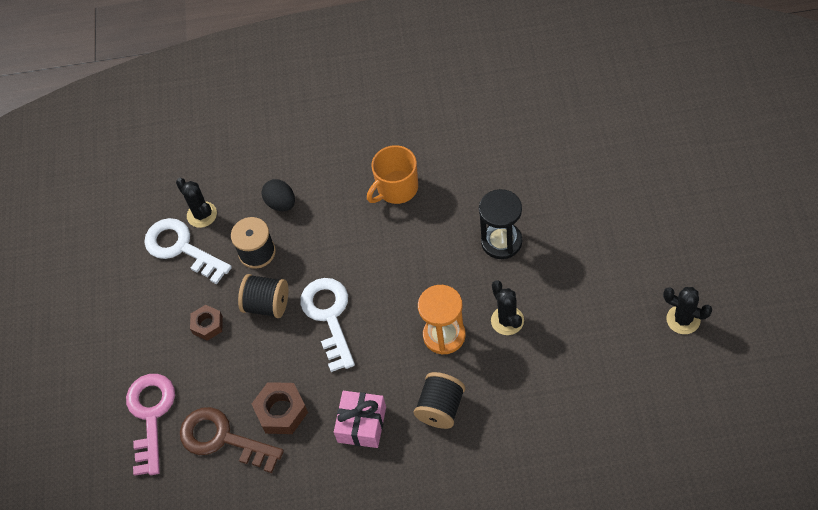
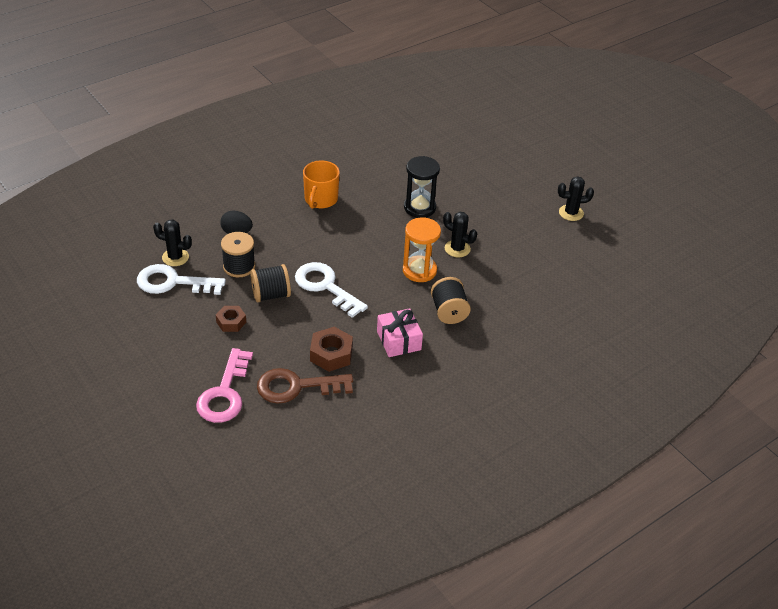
camera: 40 degrees left, 15 degrees down
pink key [126,374,175,476] -> pink key turned 135 degrees counterclockwise [196,348,253,423]

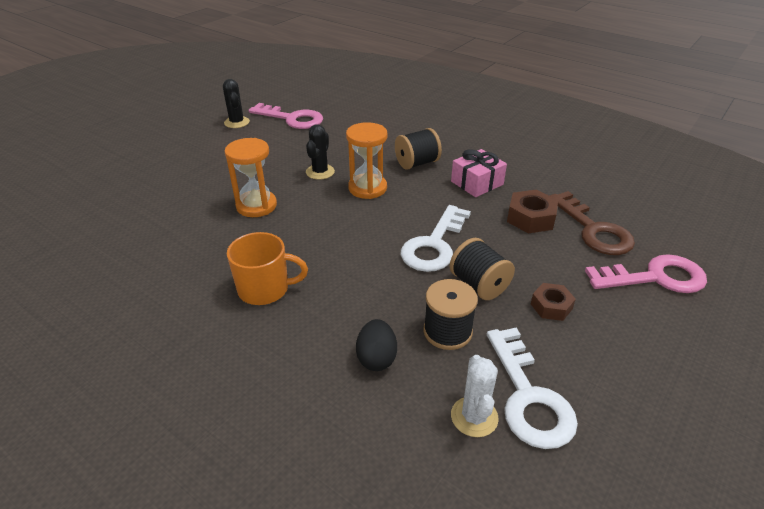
camera: 105 degrees left, 5 degrees down
black cactus [153,220,192,266] -> white cactus [451,355,499,437]
black hourglass [404,156,440,218] -> orange hourglass [224,138,277,217]
none -> pink key [248,103,323,129]

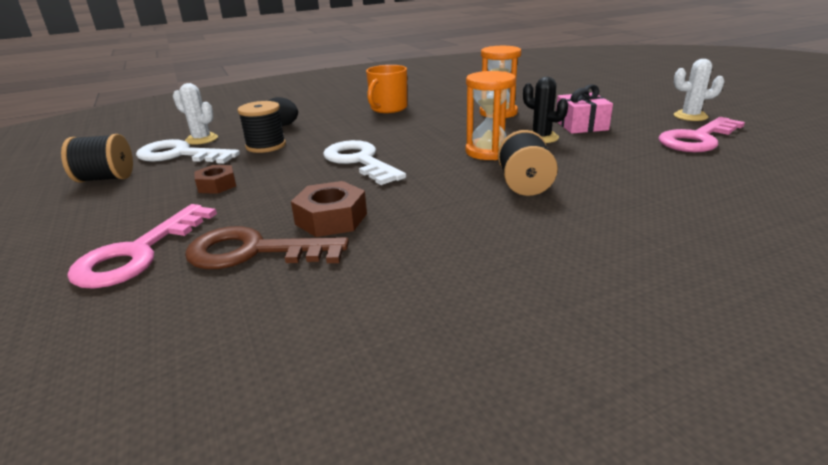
camera: 120 degrees right, 10 degrees down
black cactus [223,79,250,128] -> white cactus [674,59,724,121]
black spool [450,238,515,300] -> black spool moved to [61,134,133,183]
pink gift [451,149,507,197] -> pink gift moved to [556,84,613,134]

